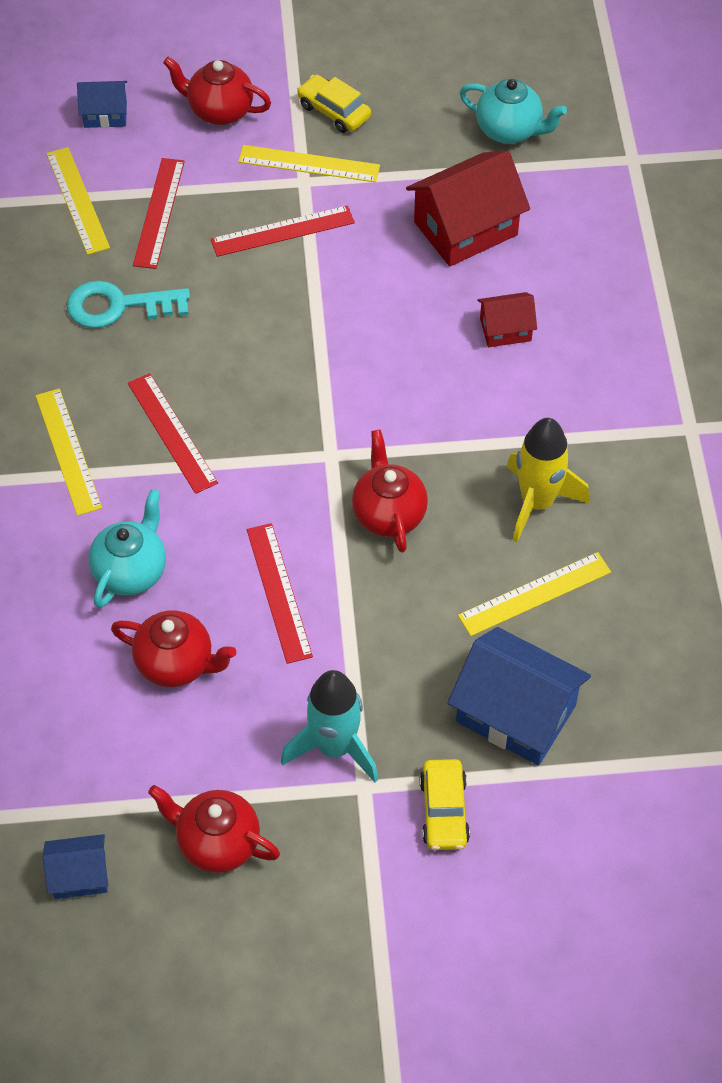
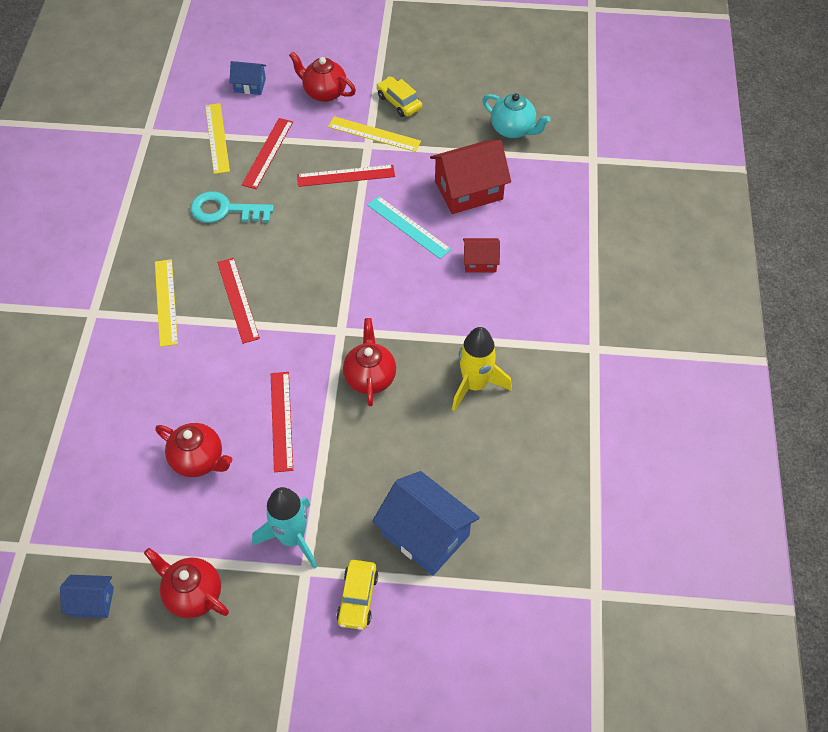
camera: 10 degrees right, 0 degrees up
turquoise teapot [88,489,166,608] -> none
yellow ruler [458,552,611,636] -> none
none -> turquoise ruler [367,196,451,259]

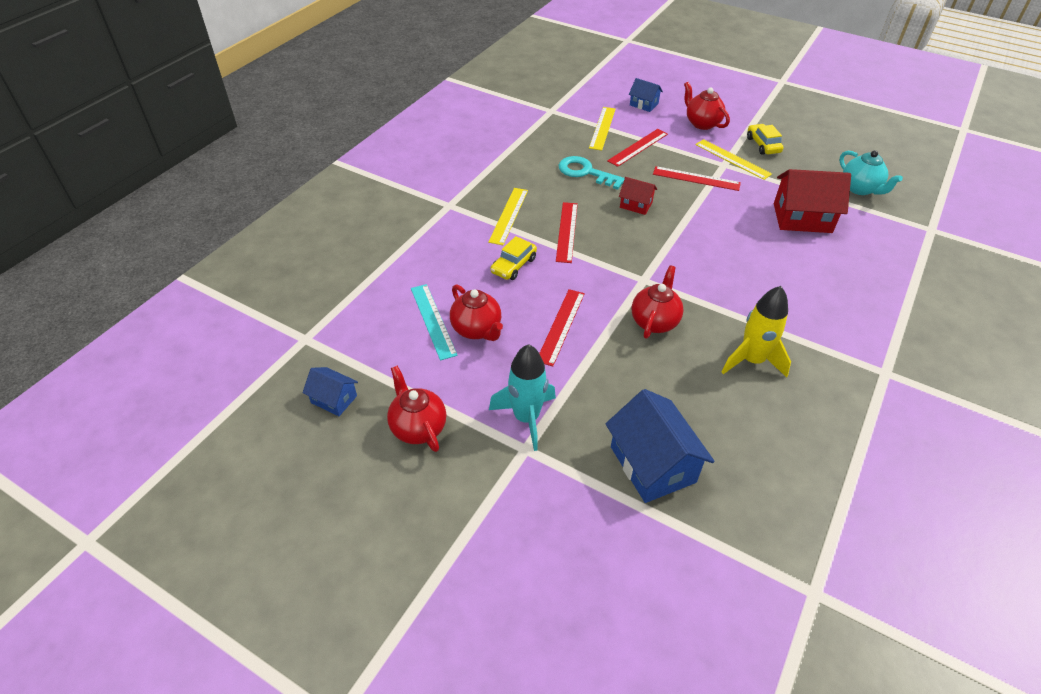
camera: 25 degrees right, 10 degrees down
yellow car [336,560,378,630] -> yellow car moved to [491,236,537,280]
turquoise ruler [367,196,451,259] -> turquoise ruler moved to [411,284,458,360]
red house [463,238,500,273] -> red house moved to [619,177,657,215]

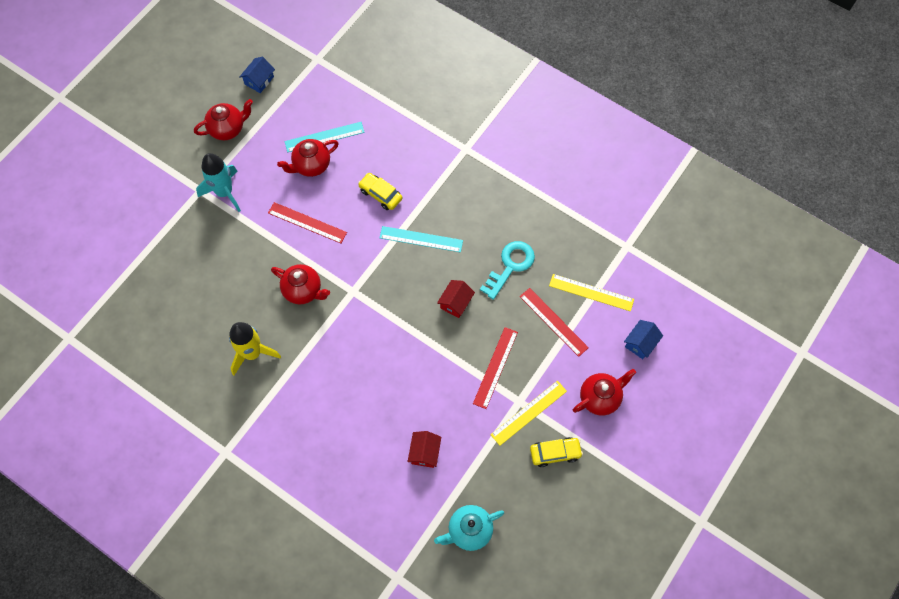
camera: 95 degrees right, 20 degrees up
yellow ruler [488,188,528,245] -> none
red ruler [556,202,578,263] -> turquoise ruler [380,226,463,253]
blue house [606,389,715,503] -> none
red house [774,169,851,233] -> red house [408,431,441,468], size x0.53

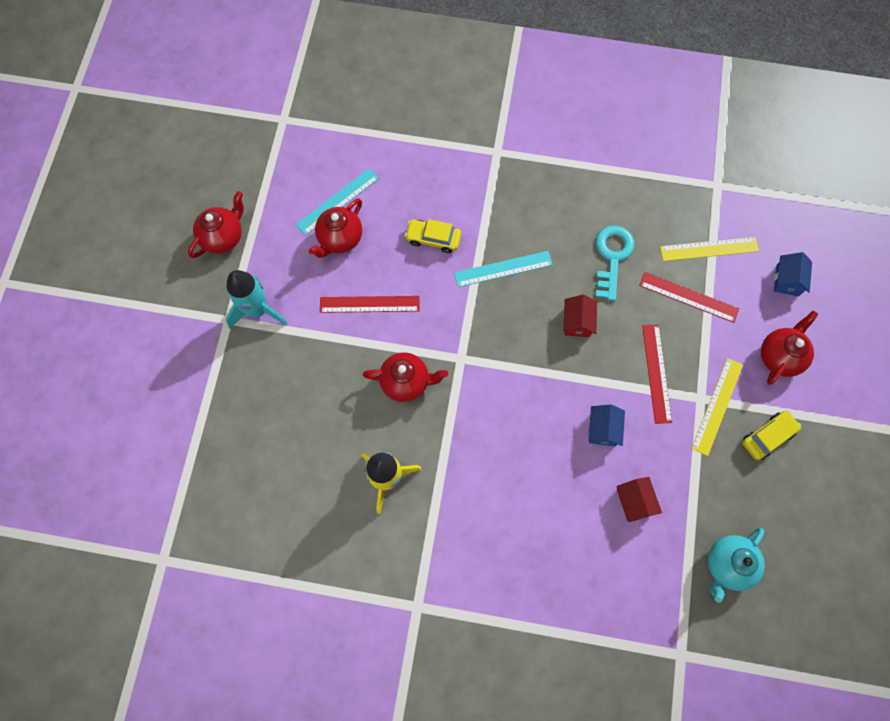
camera: 25 degrees left, 5 degrees up
blue house [239,56,275,93] -> blue house moved to [588,405,625,446]

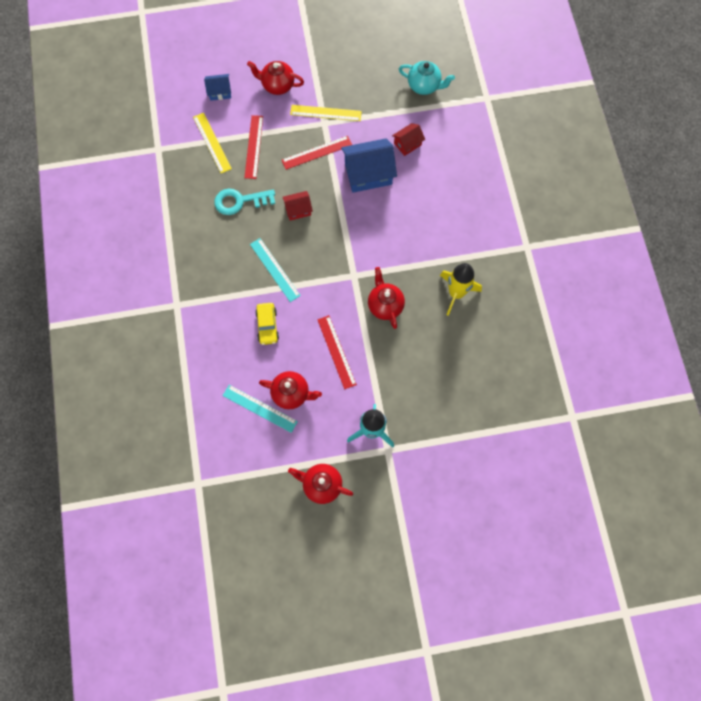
camera: 110 degrees left, 0 degrees up
blue house [588,405,625,446] -> blue house [341,138,397,193], size x1.87
yellow car [742,411,801,460] -> none

